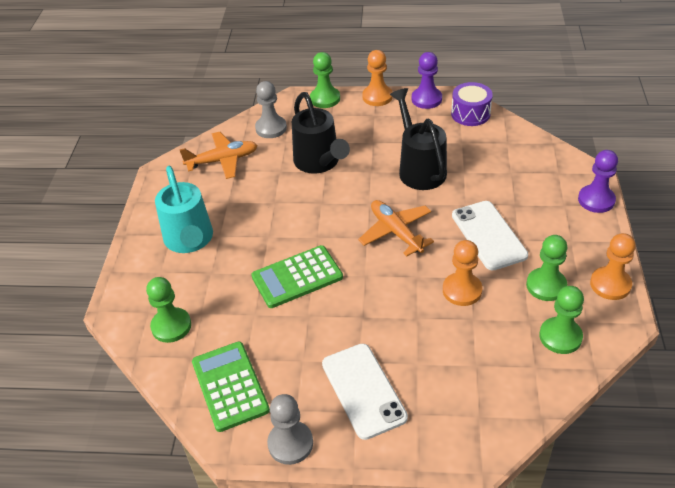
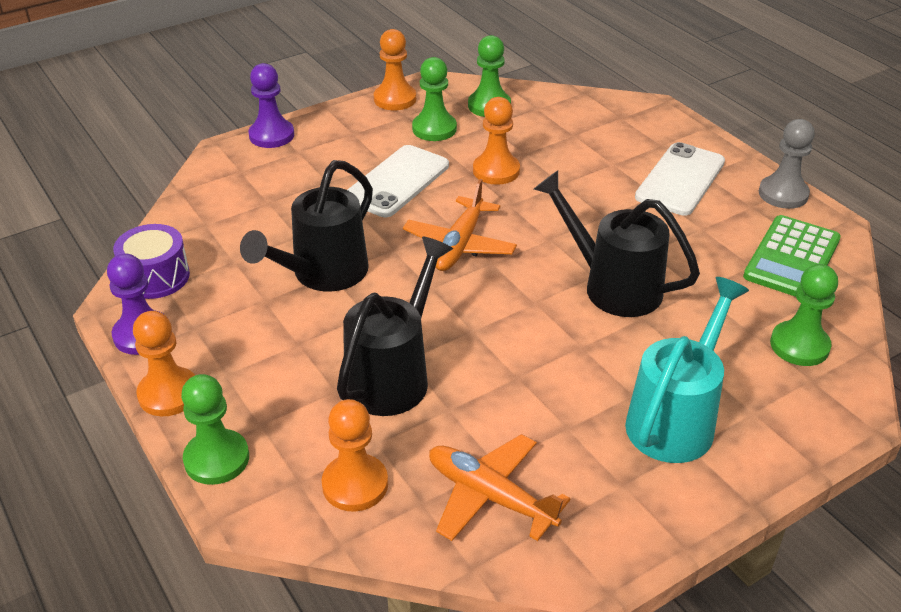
camera: 130 degrees left, 5 degrees down
green calculator [251,245,343,308] -> black watering can [534,170,700,317]
grey pawn [255,81,287,138] -> orange pawn [322,399,388,512]

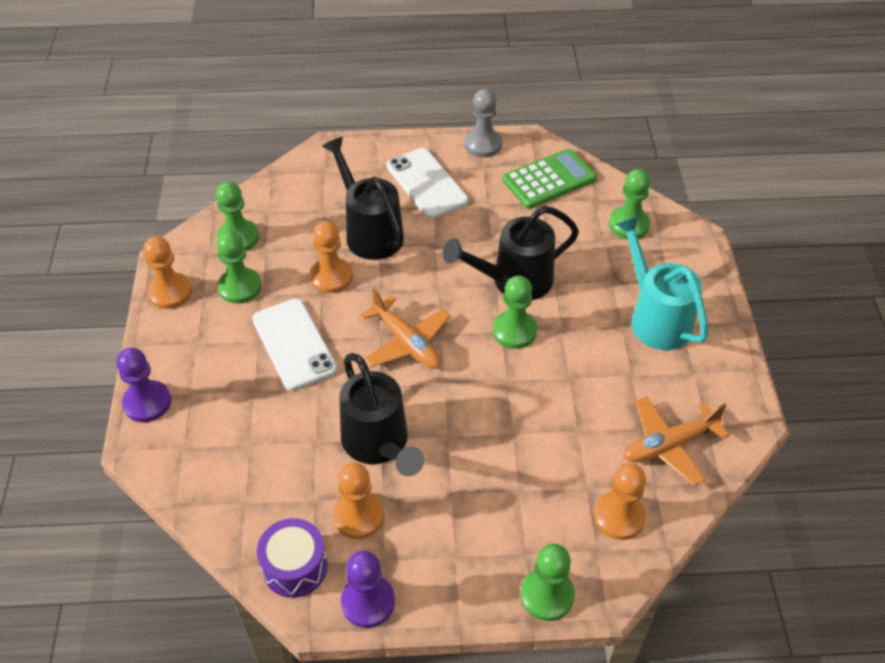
camera: 60 degrees left, 10 degrees up
orange pawn [133,311,195,416] -> orange pawn moved to [333,463,384,539]
black watering can [337,237,453,416] -> black watering can moved to [322,137,404,260]
green calculator [743,215,841,297] -> green calculator turned 90 degrees counterclockwise [502,149,597,209]
none -> green pawn [493,275,537,349]

